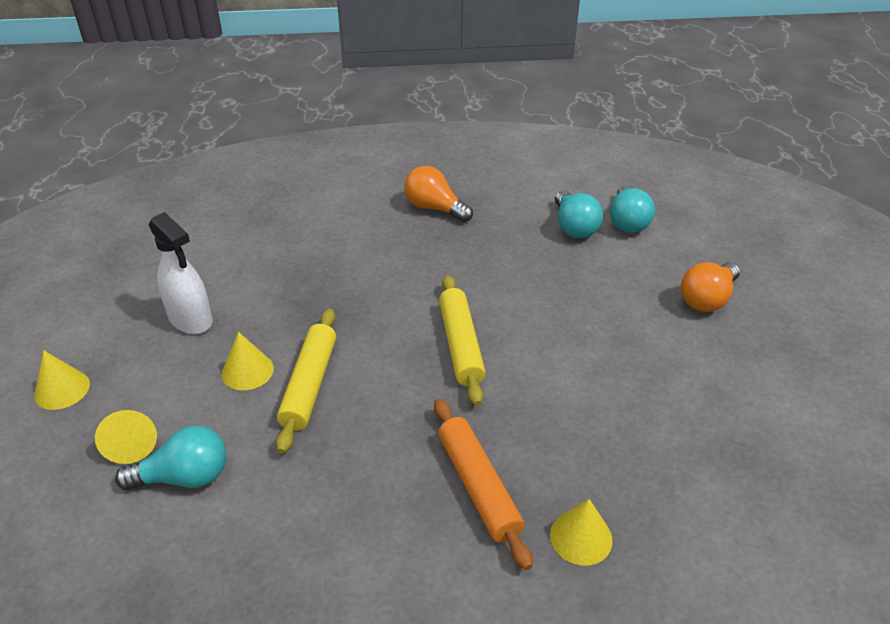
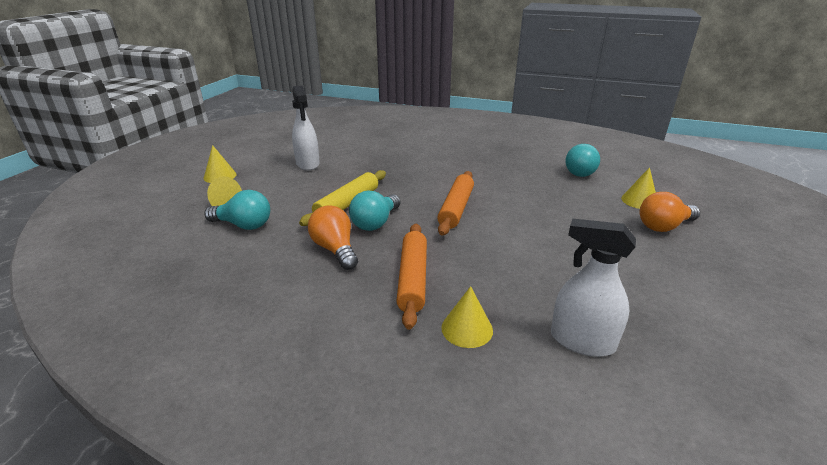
camera: 25 degrees right, 10 degrees down
yellow cone [222,332,274,390] -> yellow cone moved to [621,167,656,209]
orange light bulb [404,166,473,222] -> orange light bulb moved to [308,205,358,270]
yellow rolling pin [439,275,486,406] -> orange rolling pin [437,171,474,236]
turquoise light bulb [610,185,655,233] -> turquoise light bulb moved to [349,190,401,231]
none -> white spray bottle [551,219,636,357]

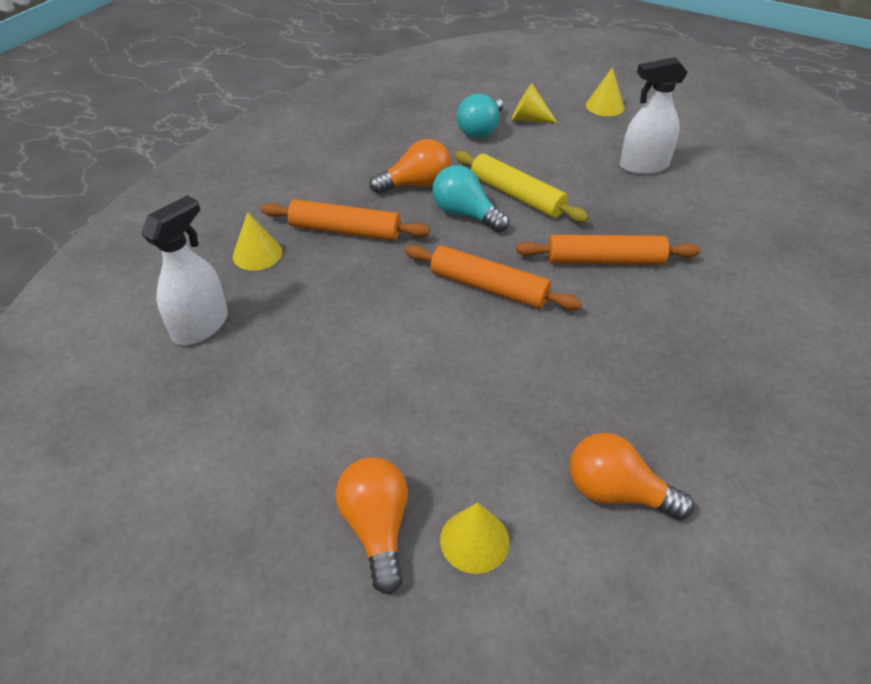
camera: 100 degrees right, 15 degrees up
turquoise light bulb [565,144,600,177] -> orange light bulb [570,433,694,521]
none -> orange rolling pin [516,235,700,265]

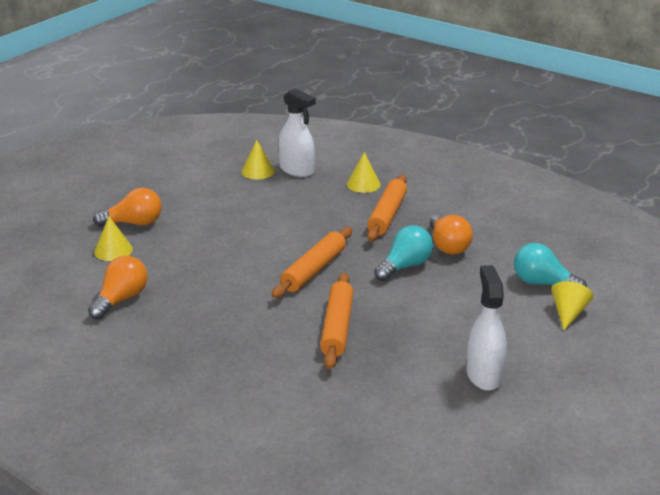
camera: 95 degrees right, 15 degrees down
yellow rolling pin [454,151,589,222] -> none
yellow cone [586,67,625,116] -> yellow cone moved to [241,140,275,179]

